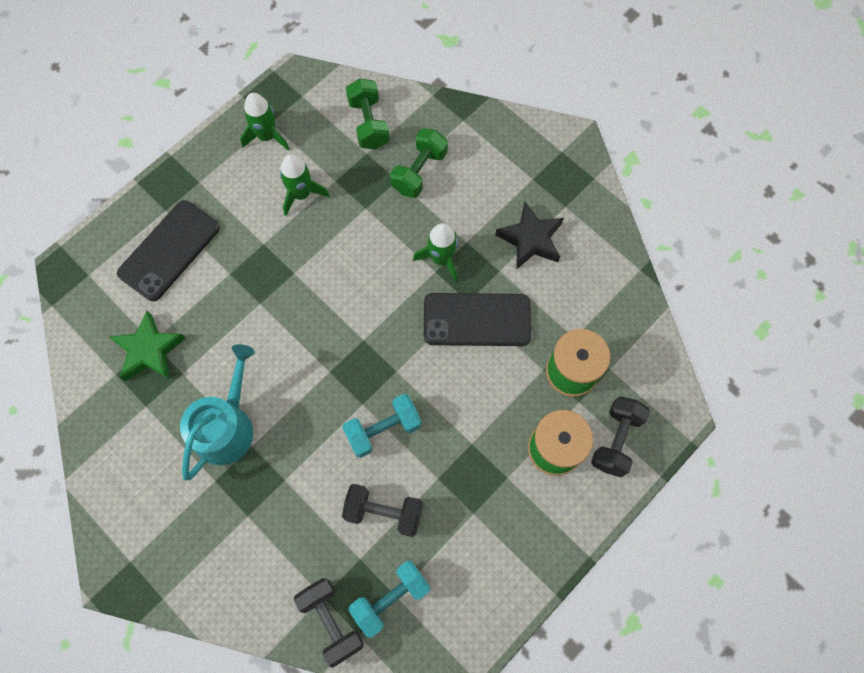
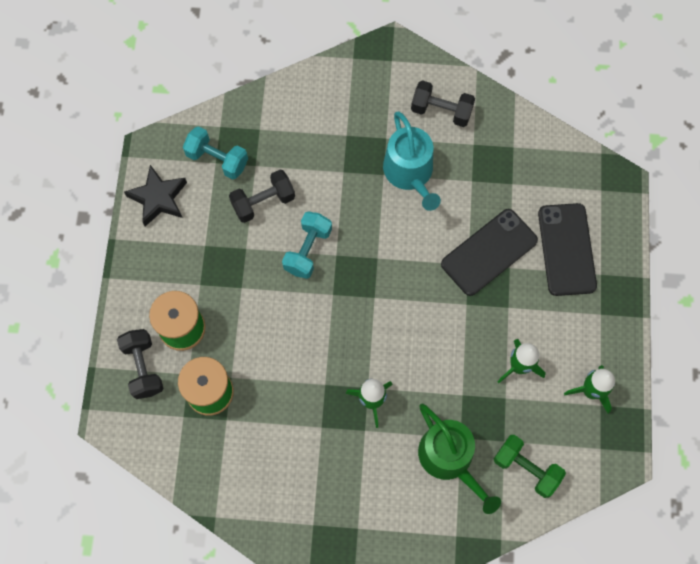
camera: 140 degrees right, 0 degrees up
green star [110,311,186,381] -> none
black dumbbell [294,578,364,668] -> black dumbbell moved to [411,80,475,127]
turquoise dumbbell [349,561,431,638] -> turquoise dumbbell turned 75 degrees counterclockwise [183,126,248,179]
green dumbbell [390,128,448,198] -> green watering can [418,404,501,514]
black phone [424,293,531,346] -> black phone moved to [441,209,538,296]
black star [495,202,564,270] -> black star moved to [124,165,187,227]

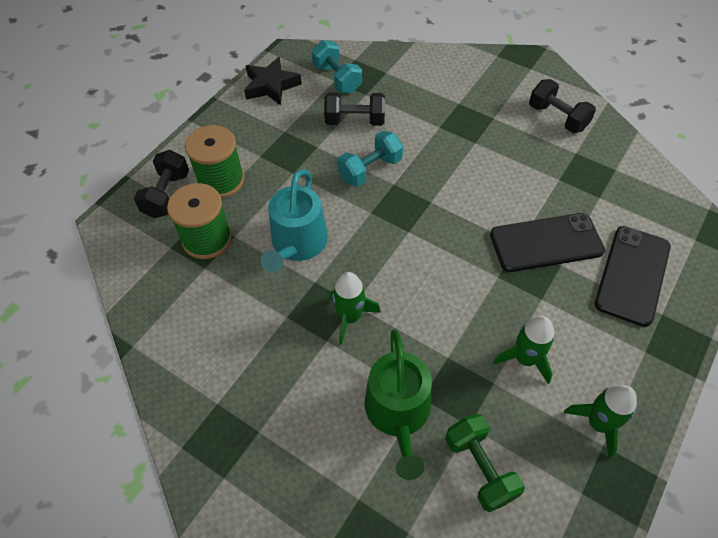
camera: 30 degrees right, 15 degrees down
turquoise watering can [383,111,441,211] -> turquoise watering can moved to [261,169,328,273]

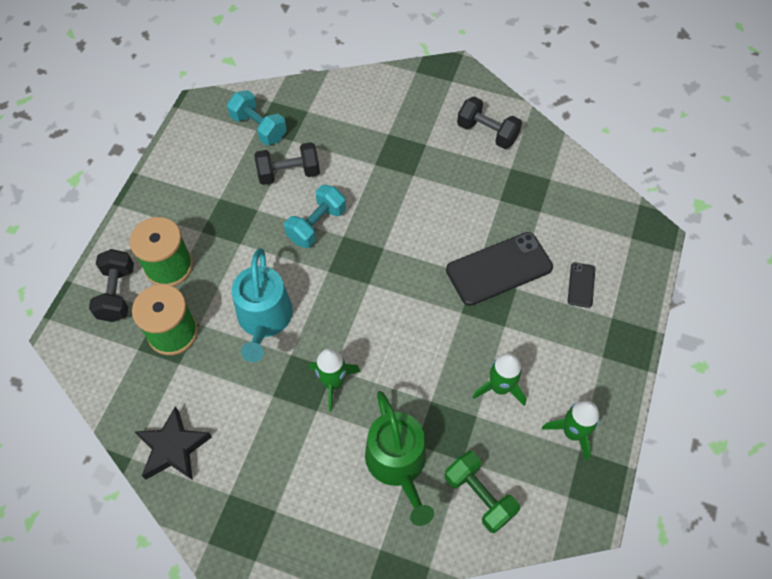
camera: 15 degrees left, 5 degrees up
black star [244,57,302,106] -> black star moved to [135,406,212,480]
black phone [595,226,671,327] -> black phone [568,262,595,308], size x0.48

